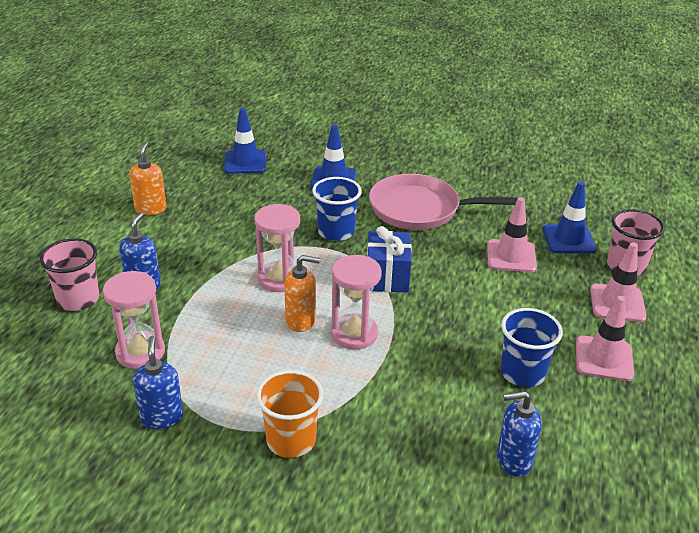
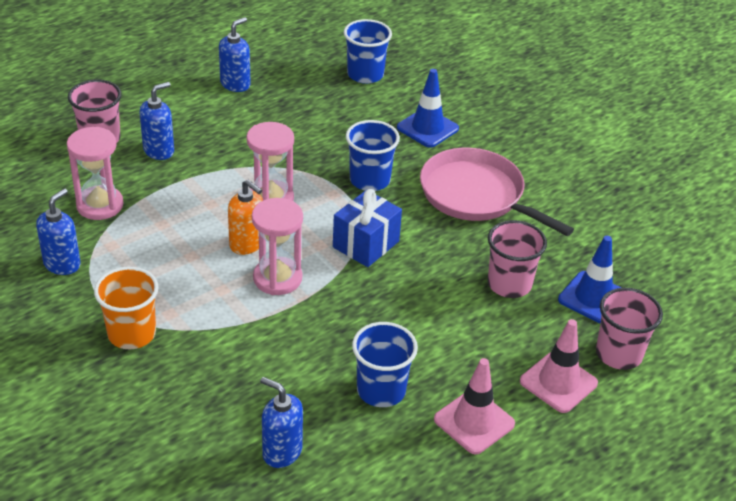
camera: 35 degrees right, 5 degrees up
orange soap dispenser [129,142,167,215] -> blue soap dispenser [219,17,251,92]
blue traffic cone [224,108,266,174] -> blue cup [344,19,392,84]
pink traffic cone [487,197,537,272] -> pink cup [488,220,547,298]

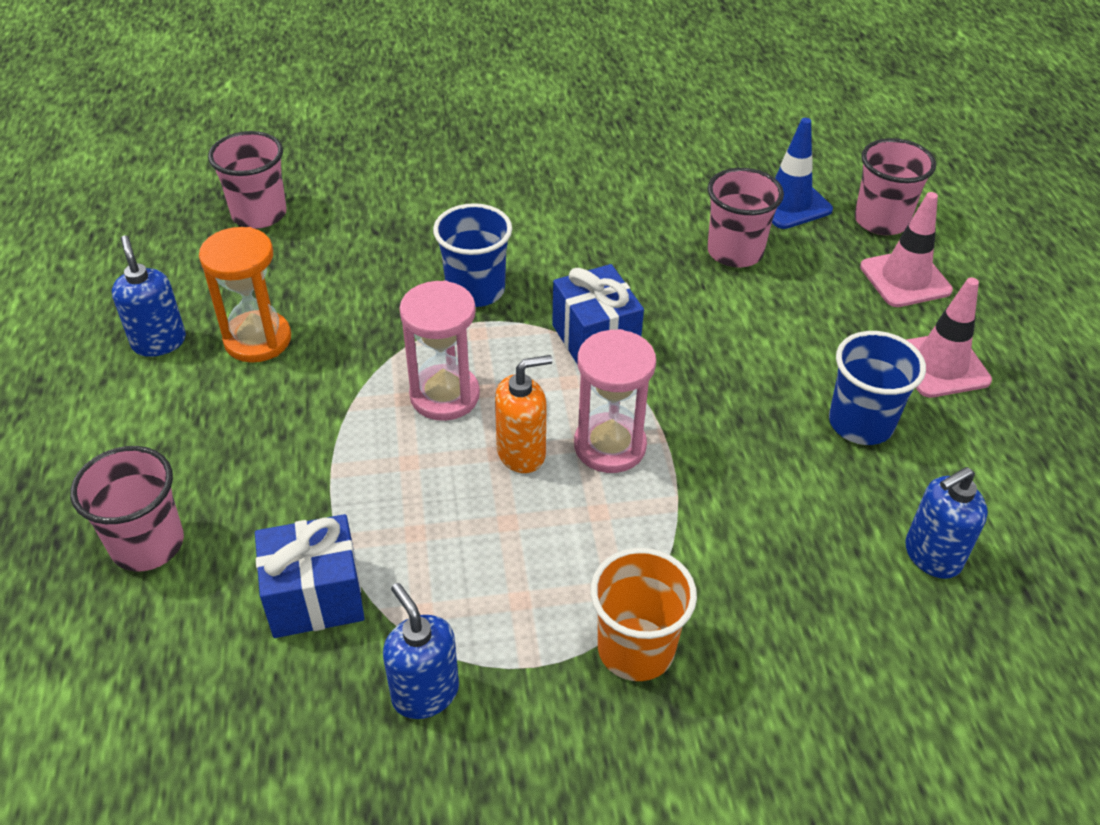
camera: 60 degrees left, 5 degrees up
pink hourglass [67,127,123,220] -> blue gift [255,514,365,638]
blue soap dispenser [140,82,174,160] -> none
blue cup [344,19,392,84] -> pink cup [208,131,286,229]
blue traffic cone [397,69,459,148] -> none
pink pan [420,148,574,236] -> none
none -> orange hourglass [199,227,291,362]

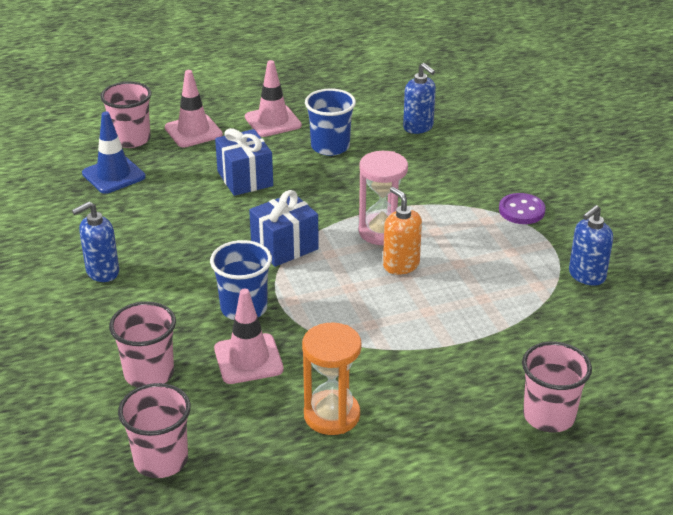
camera: 100 degrees left, 10 degrees down
blue soap dispenser [112,235,186,357] -> blue soap dispenser moved to [72,201,119,282]
blue gift [255,514,365,638] -> blue gift moved to [215,128,273,196]
pink hourglass [399,281,480,421] -> none
orange cup [590,548,697,681] -> purple button [499,193,546,224]
pink cup [707,168,784,267] -> pink cup moved to [109,301,176,388]
none -> pink traffic cone [214,289,284,384]

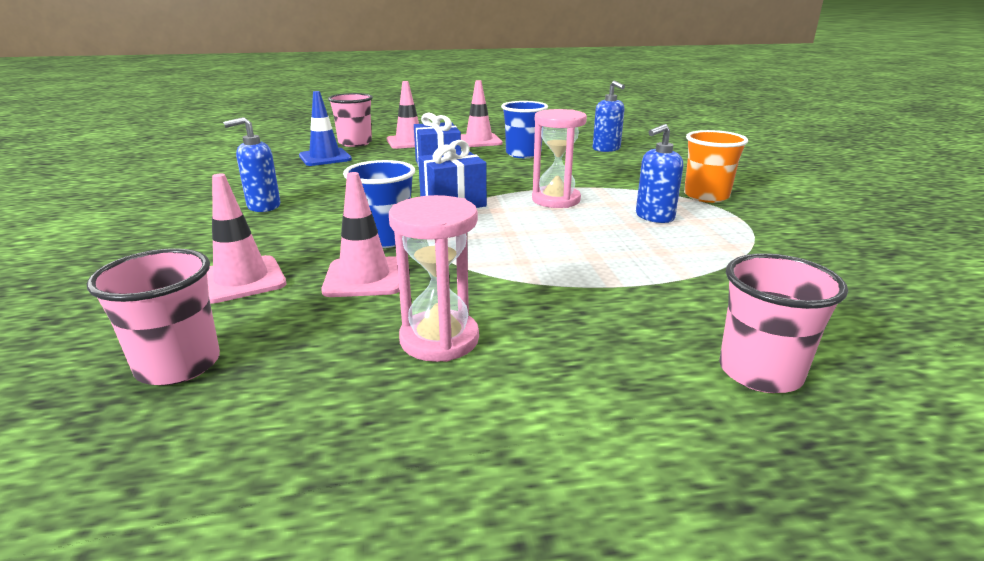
camera: 10 degrees right, 10 degrees down
pink cup [109,301,176,388] -> pink traffic cone [207,174,286,304]
orange hourglass [302,323,362,435] -> pink hourglass [389,195,479,362]
orange soap dispenser [383,187,422,275] -> none
purple button [499,193,546,224] -> orange cup [684,130,748,203]
blue soap dispenser [569,205,613,286] -> blue soap dispenser moved to [636,124,683,223]

